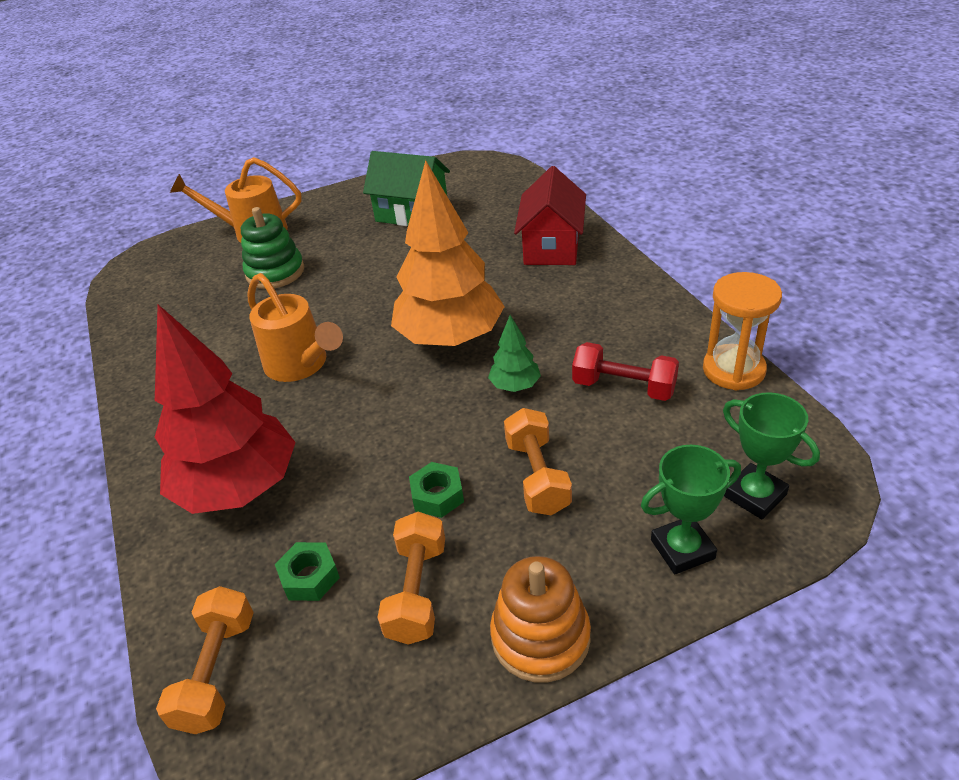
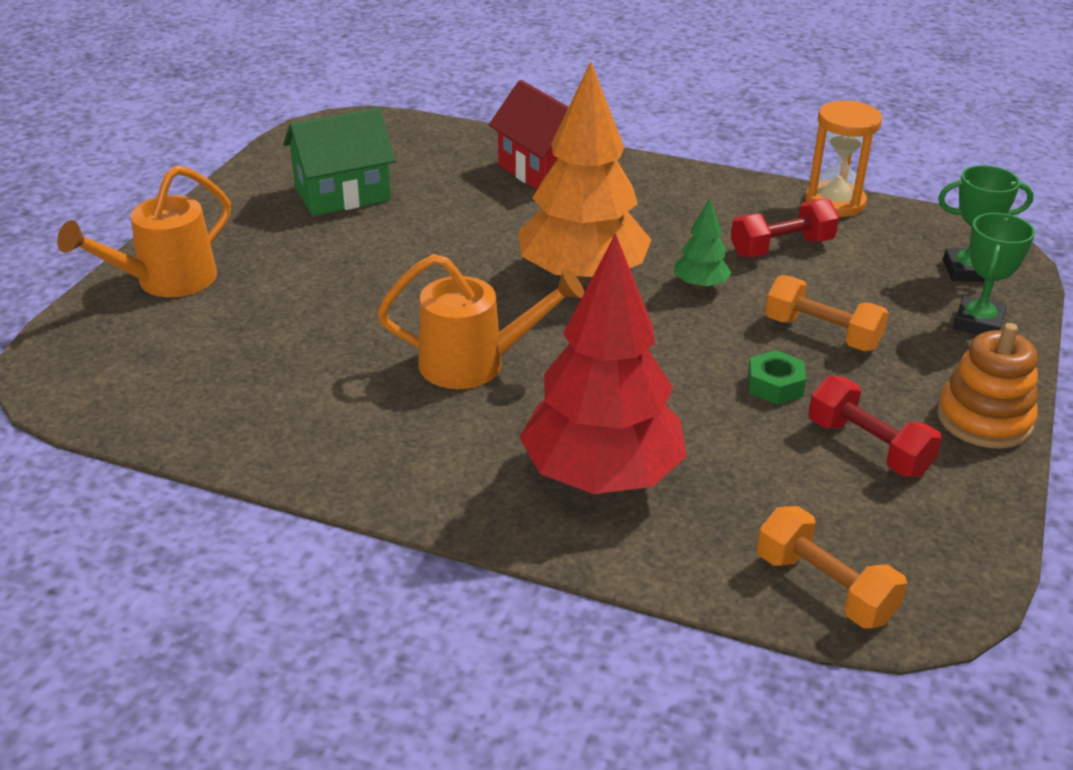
camera: 50 degrees left, 5 degrees down
green stacking toy [241,207,304,289] -> none
green nut [275,542,340,601] -> none
orange dumbbell [377,511,445,645] -> red dumbbell [808,376,942,477]

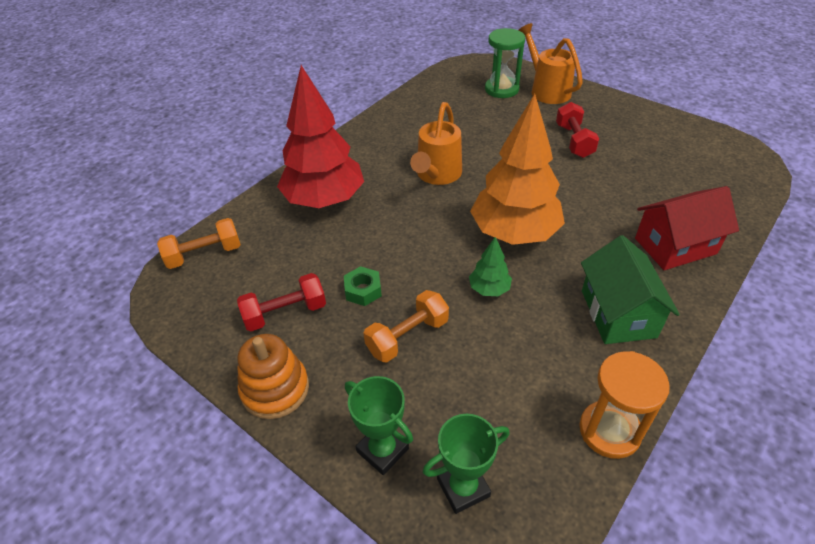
camera: 110 degrees right, 10 degrees up
green house [283,108,396,216] -> green house moved to [581,235,680,344]
red dumbbell [731,199,839,257] -> red dumbbell moved to [556,102,599,158]
green trophy [938,165,1034,282] -> green trophy turned 45 degrees clockwise [423,414,509,514]
none -> green hourglass [485,28,525,98]

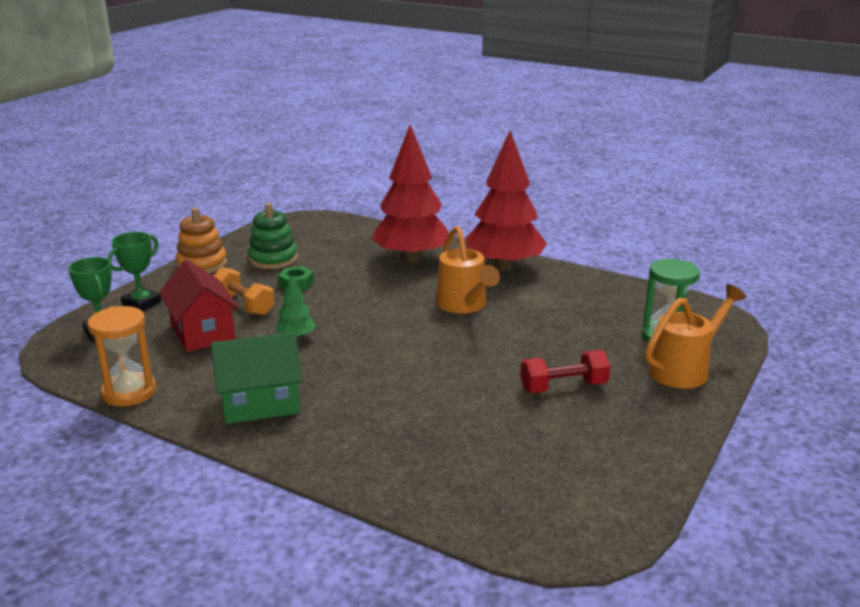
camera: 80 degrees right, 20 degrees down
orange dumbbell [157,218,241,269] -> none
red dumbbell [237,273,326,331] -> green stacking toy [248,203,298,269]
orange watering can [410,102,462,185] -> orange watering can turned 120 degrees counterclockwise [436,226,500,313]
orange tree [470,94,565,245] -> none
red house [635,186,739,270] -> red house moved to [159,260,239,352]
none -> red tree [466,131,547,271]

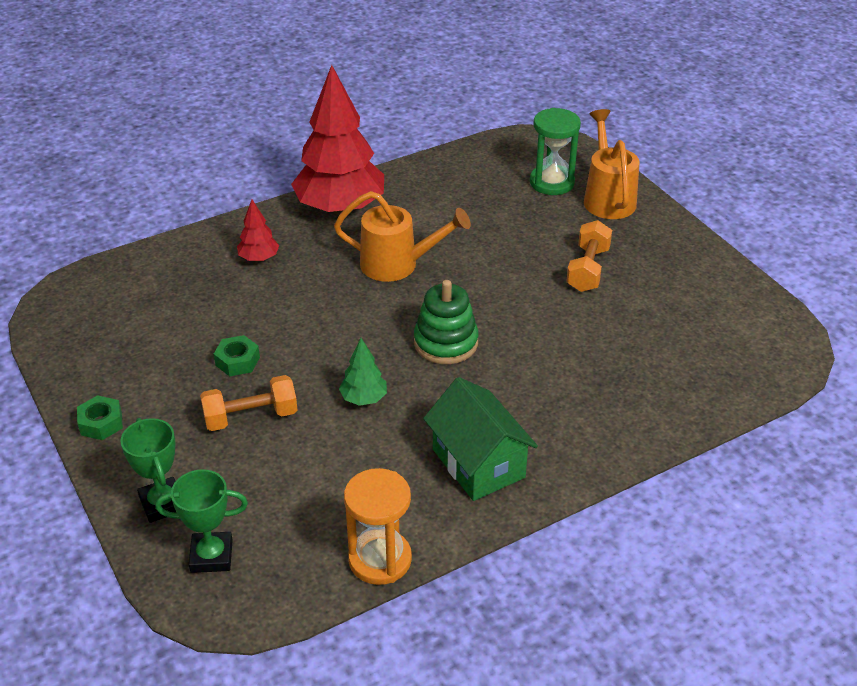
camera: 60 degrees left, 15 degrees up
red house [159,260,239,352] -> none
orange stacking toy [176,207,227,273] -> green nut [77,395,123,440]
green house [211,332,303,424] -> green house turned 45 degrees counterclockwise [423,377,538,501]
green stacking toy [248,203,298,269] -> green stacking toy moved to [414,280,479,364]
red tree [371,125,449,263] -> red tree [237,200,279,262], size x0.43
red dumbbell [520,350,610,393] -> orange dumbbell [566,220,612,292]

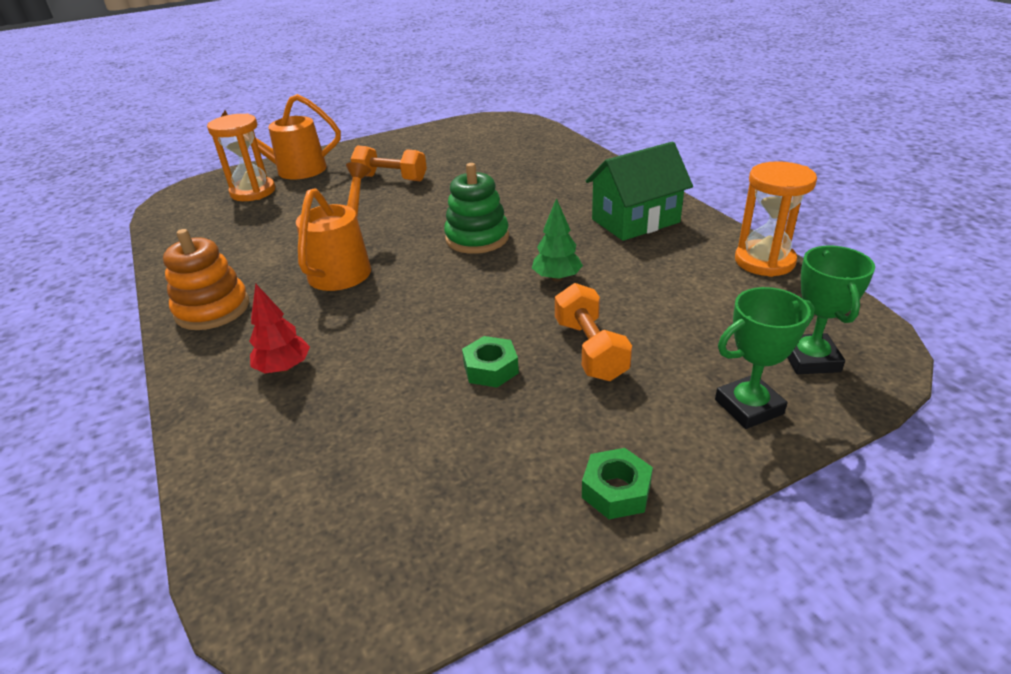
camera: 85 degrees left, 5 degrees down
red tree [291,65,384,215] -> orange stacking toy [163,229,249,330]
green hourglass [530,108,581,195] -> orange hourglass [207,113,275,201]

